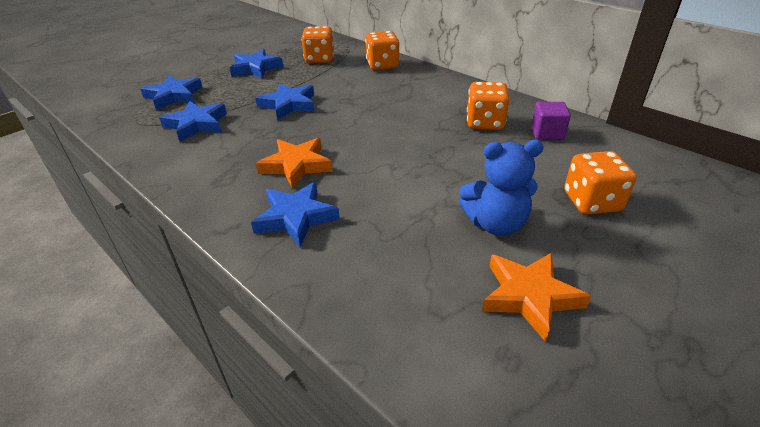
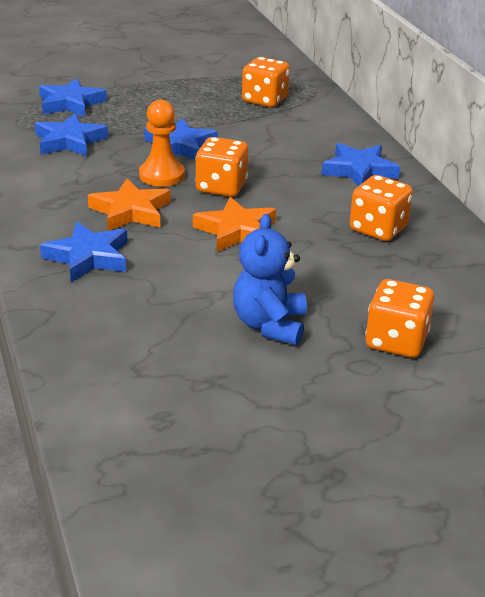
camera: 25 degrees right, 5 degrees down
blue star [230,49,283,78] -> blue star moved to [322,143,400,186]
orange dice [365,31,400,70] -> orange dice moved to [195,137,248,197]
blue teddy bear [459,140,544,236] -> blue teddy bear turned 75 degrees clockwise [233,214,307,345]
orange star [482,253,591,342] -> orange star moved to [193,197,276,252]
purple cube [531,101,571,140] -> none
none -> orange pawn [139,100,185,186]

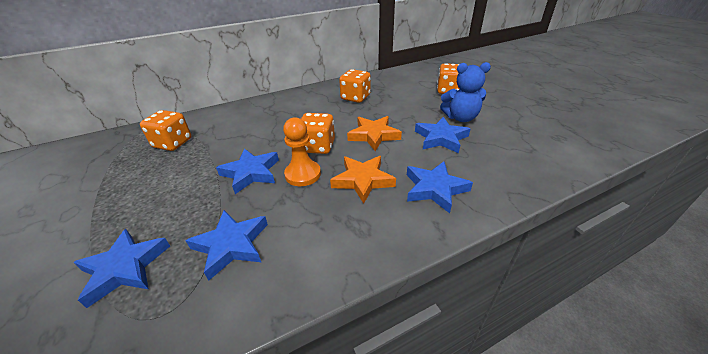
camera: 95 degrees left, 5 degrees up
blue star [322,143,400,186] -> blue star moved to [415,117,470,153]

